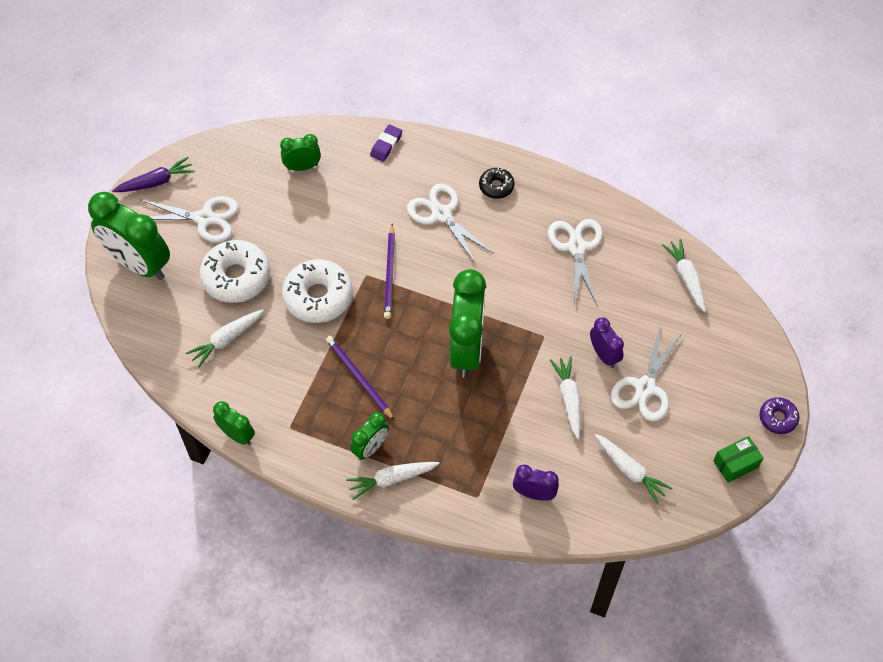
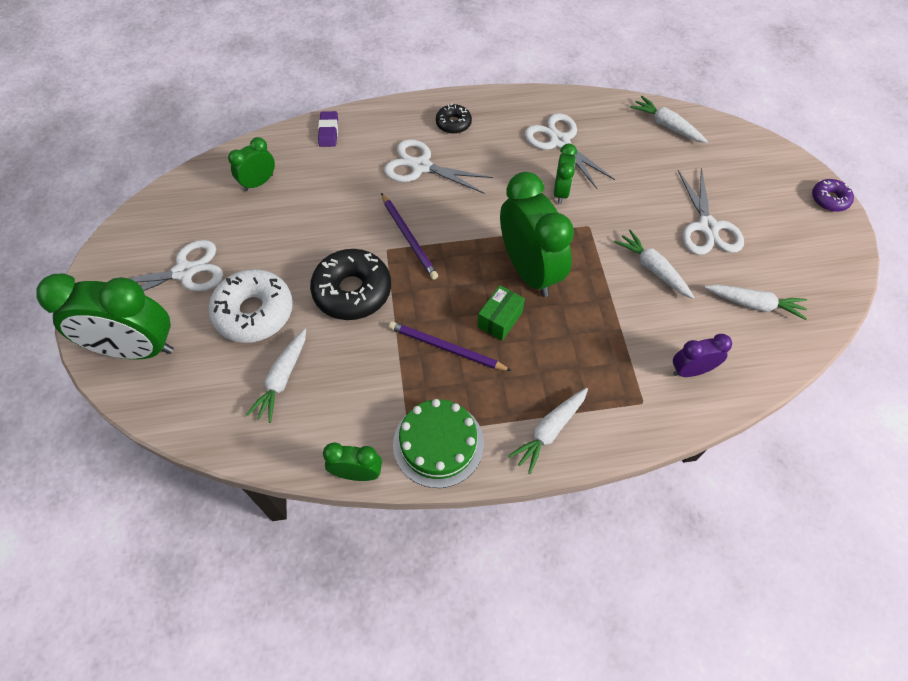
camera: 30 degrees left, 0 degrees up
purple carrot [112,157,195,192] -> none
white donut [282,259,353,323] -> black donut [310,249,391,320]
green clock [350,412,389,460] -> green clock moved to [554,144,577,204]
purple clock [590,317,624,368] -> none
green box [713,436,764,483] -> green box moved to [478,285,525,341]
none -> green cake [393,399,484,488]

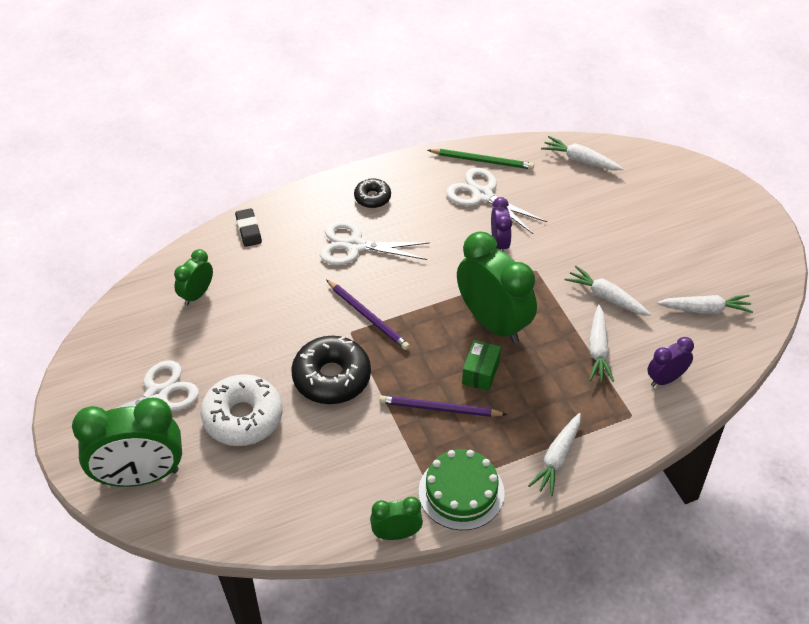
camera: 15 degrees left, 10 degrees down
white carrot [246,329,306,423] -> white carrot moved to [589,305,614,382]
purple eraser [318,111,338,147] -> black eraser [235,208,262,247]
green clock [554,144,577,204] -> purple clock [491,197,512,252]
white scissors [678,167,744,255] -> none
purple donut [812,179,854,212] -> none
none -> green pencil [428,149,534,169]

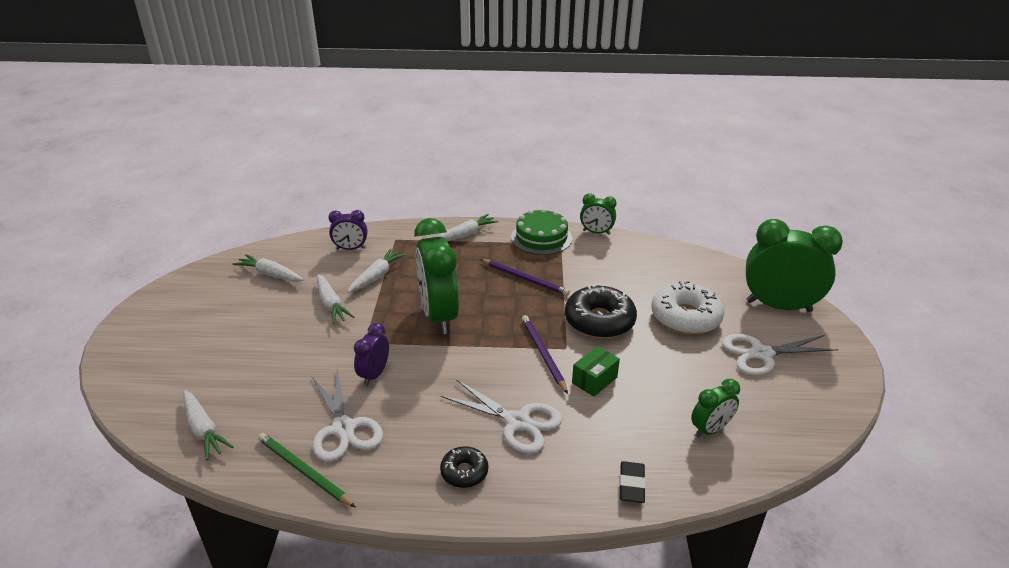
camera: 155 degrees left, 15 degrees down
green box [462,340,501,391] -> green box moved to [572,346,620,397]

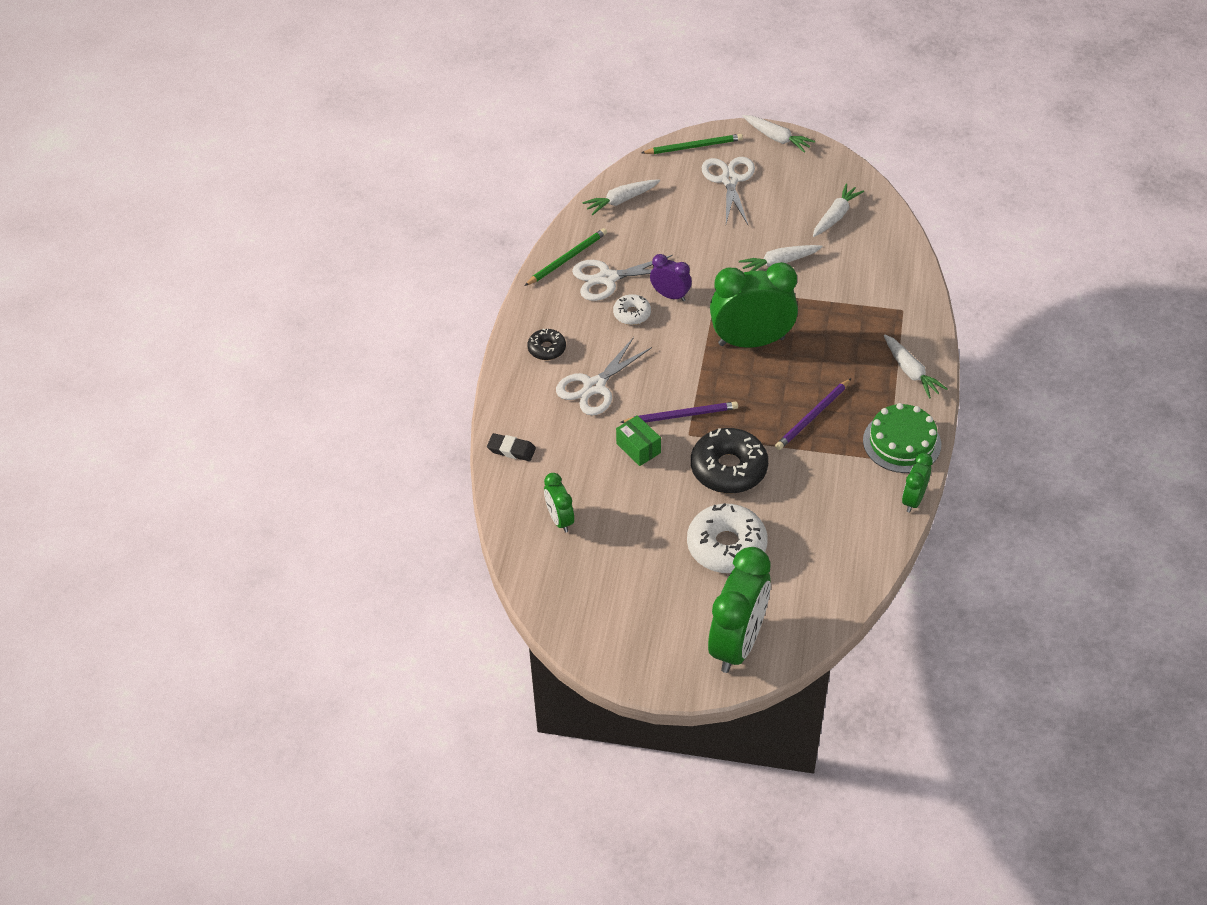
camera: 100 degrees right, 15 degrees up
purple clock [328,210,367,250] -> none
white carrot [348,249,406,293] -> white carrot moved to [742,115,815,153]
white scissors [722,334,839,376] -> white scissors moved to [702,157,755,225]
none -> white donut [613,294,651,325]
none -> green pencil [641,134,743,154]

